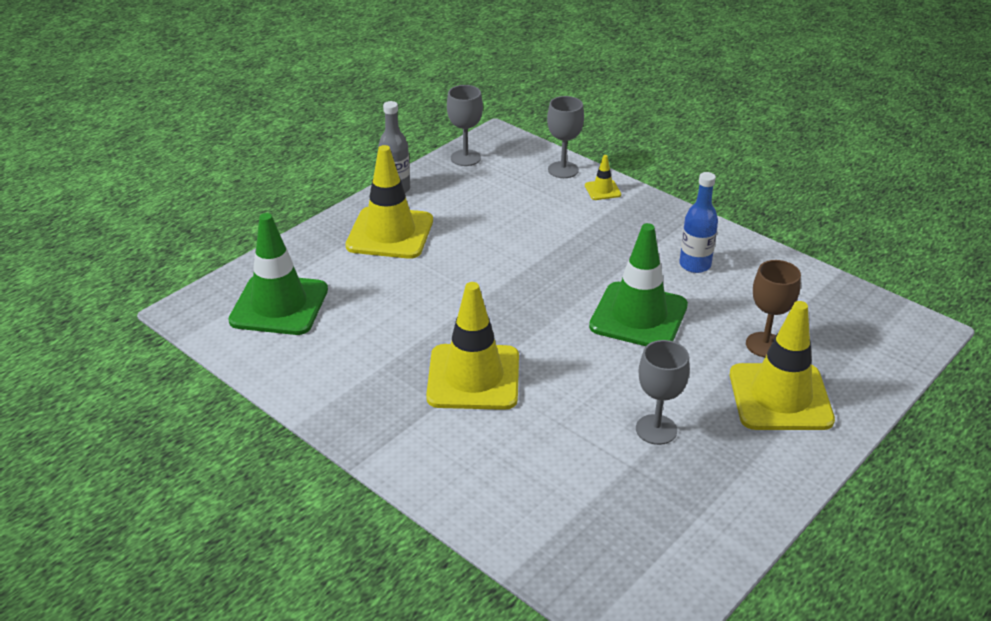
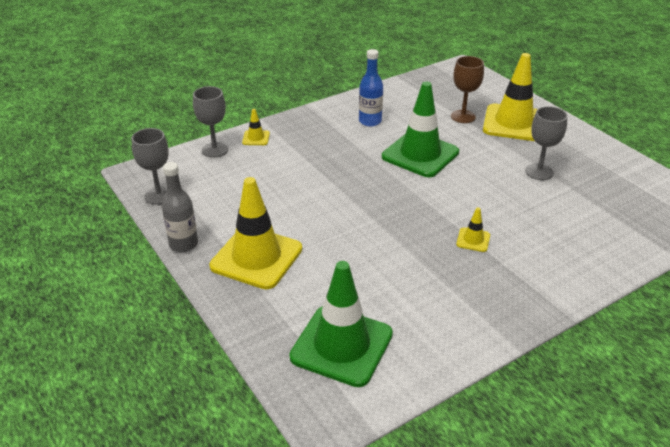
camera: 75 degrees left, 0 degrees up
yellow traffic cone [426,282,519,410] -> yellow traffic cone [456,207,490,252], size x0.43

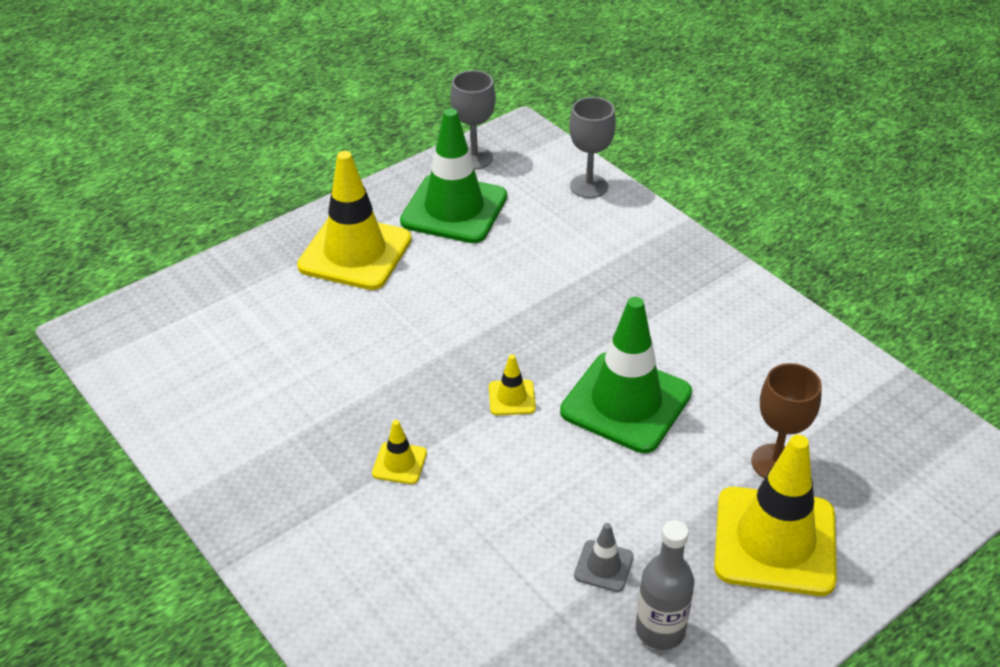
camera: 85 degrees right, 5 degrees up
grey bottle [162,162,198,252] -> grey bottle moved to [636,520,694,650]
yellow traffic cone [242,109,270,145] -> yellow traffic cone moved to [489,355,536,415]
green traffic cone [289,261,393,387] -> green traffic cone moved to [400,108,507,243]
blue bottle [359,49,383,127] -> none
grey goblet [525,106,568,180] -> grey traffic cone [574,523,634,592]

